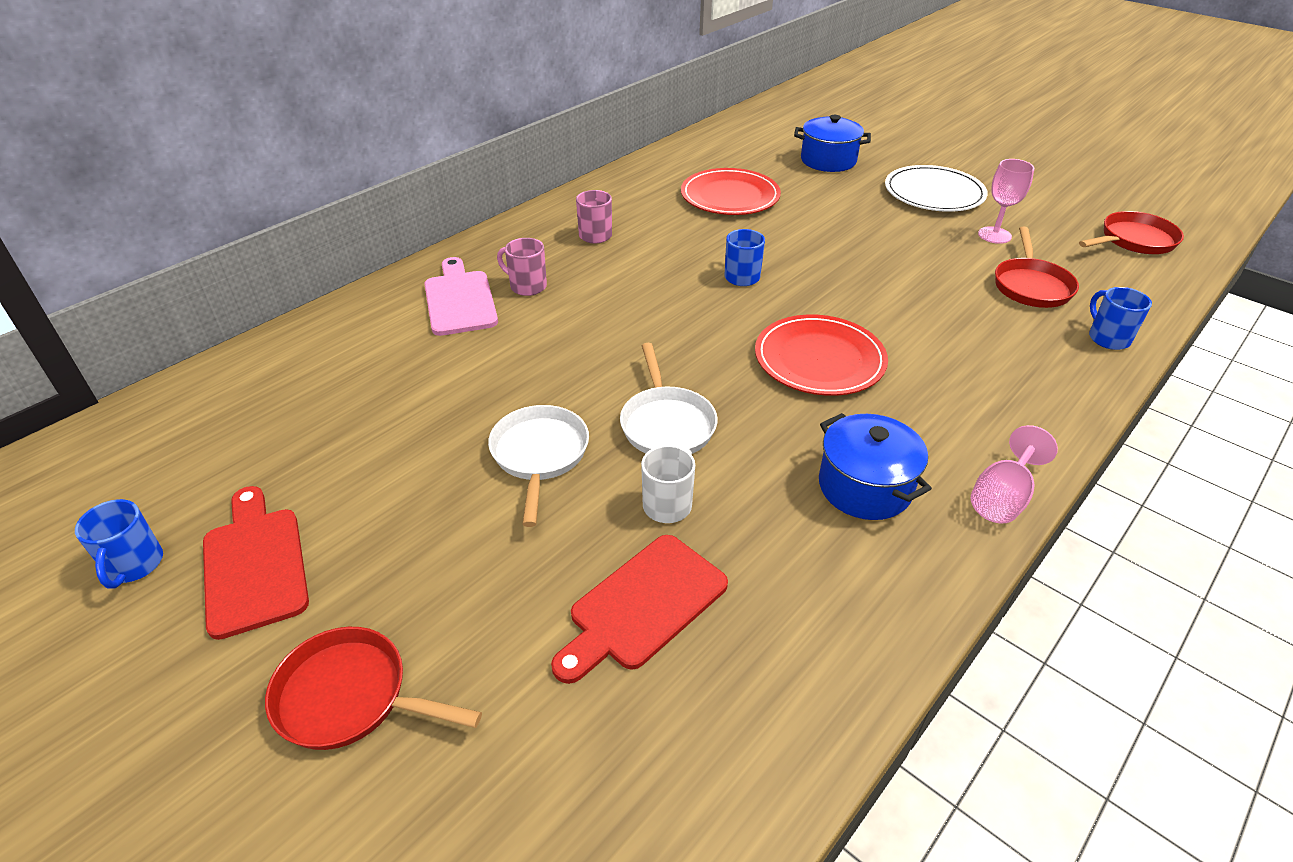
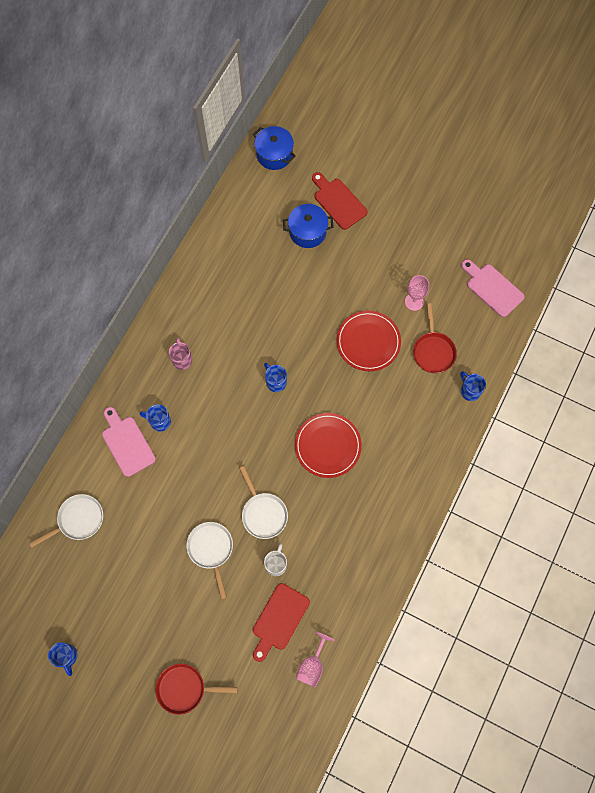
camera: 15 degrees left, 30 degrees up
red cutting board [203,486,309,640] -> red cutting board moved to [312,172,367,230]
pink mug [497,238,547,296] -> blue mug [140,404,171,431]
red plate [681,168,781,215] -> red plate moved to [336,311,401,371]
blue pot [819,413,932,520] -> blue pot moved to [253,126,296,170]
white plate [885,165,988,212] -> none
pink goblet [971,425,1058,523] -> pink goblet moved to [296,631,335,687]
red pan [1079,211,1184,254] -> pink cutting board [461,259,525,317]
none -> white pan [29,494,103,548]

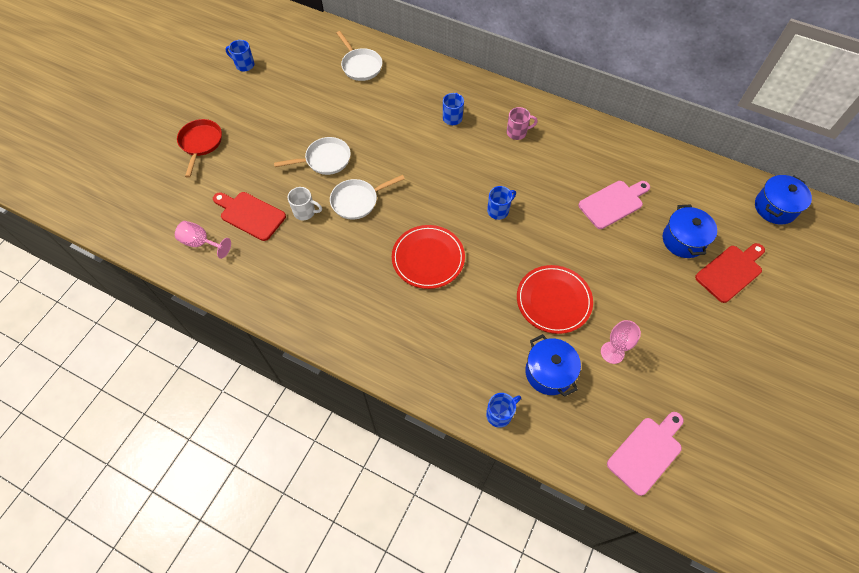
camera: 90 degrees right, 10 degrees down
blue mug [48,642,78,676] -> blue mug turned 45 degrees clockwise [225,40,254,71]
pink cutting board [102,407,156,477] -> pink cutting board moved to [578,181,650,229]
red pan [413,303,457,373] -> blue pot [525,334,581,397]

